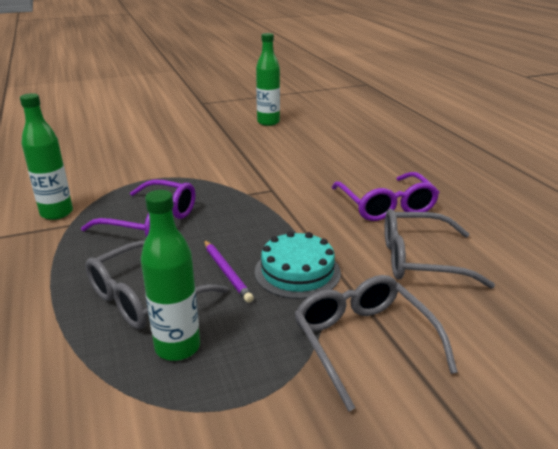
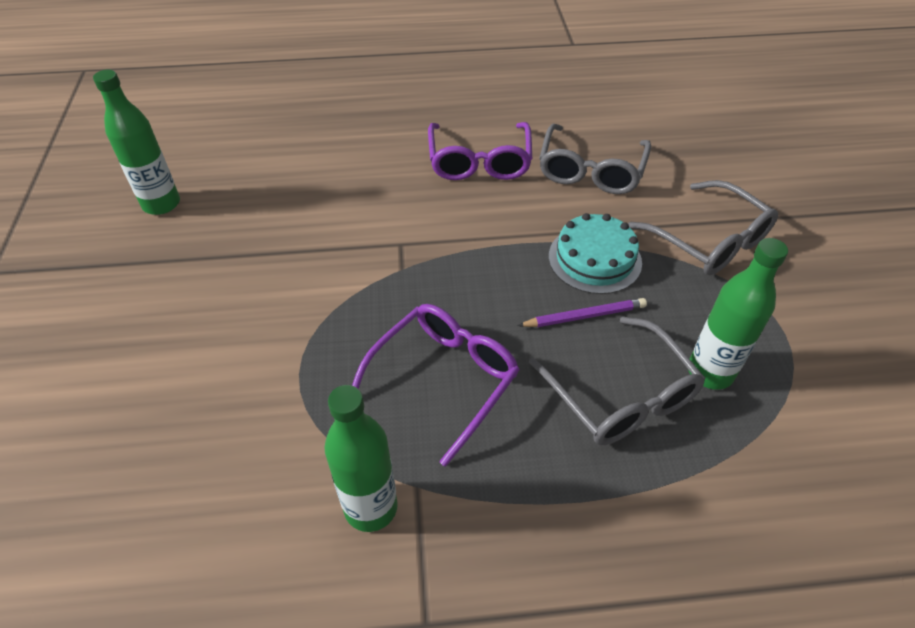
camera: 75 degrees left, 20 degrees up
grey glasses [294,275,458,412] -> grey glasses turned 120 degrees counterclockwise [628,180,778,275]
purple glasses [331,172,440,221] -> purple glasses turned 90 degrees clockwise [428,122,532,180]

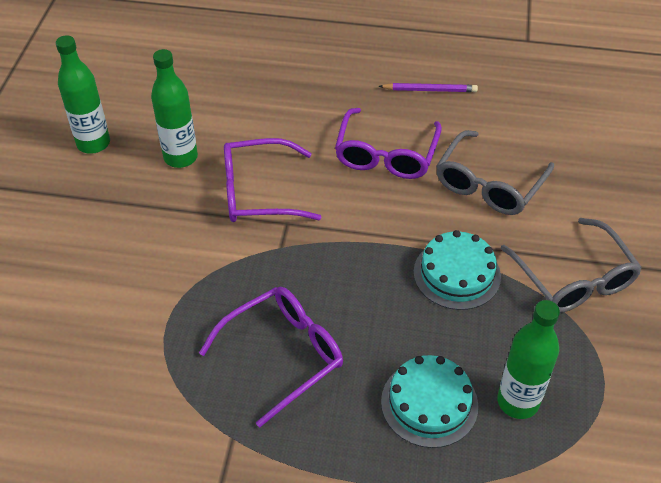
camera: 15 degrees right, 0 degrees up
green bottle [324,385,398,532] -> green bottle moved to [151,49,198,168]
purple pencil [517,298,647,327] -> purple pencil moved to [379,83,478,92]
grey glasses [528,317,706,445] -> turquoise cake [381,355,478,448]
none -> purple glasses [224,138,322,222]

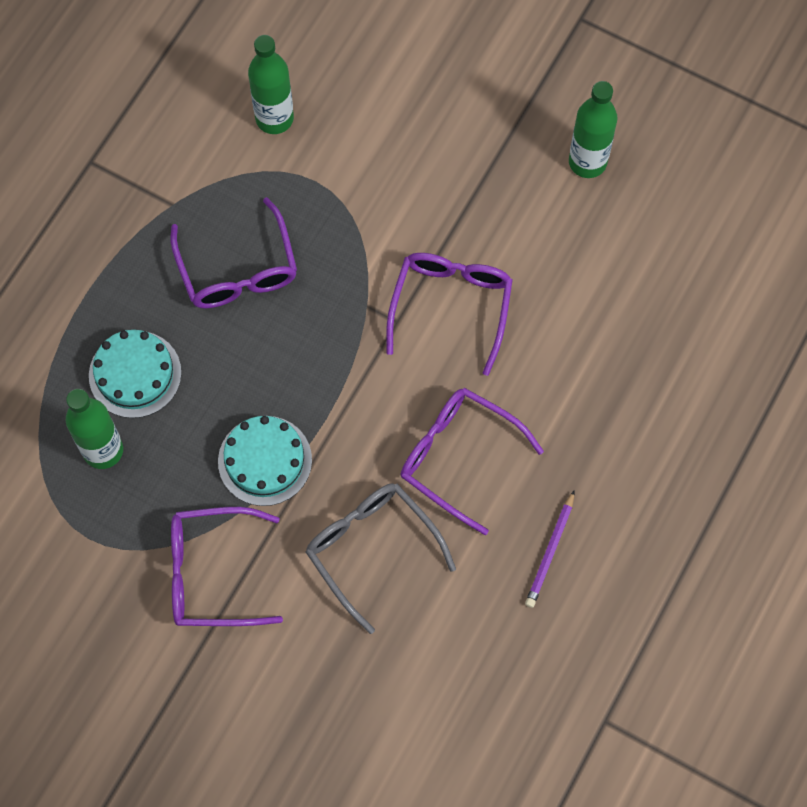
camera: 110 degrees right, 20 degrees up
green bottle [151,49,198,168] -> green bottle moved to [248,35,294,134]
grey glasses [501,218,642,313] -> purple glasses [171,507,283,626]

